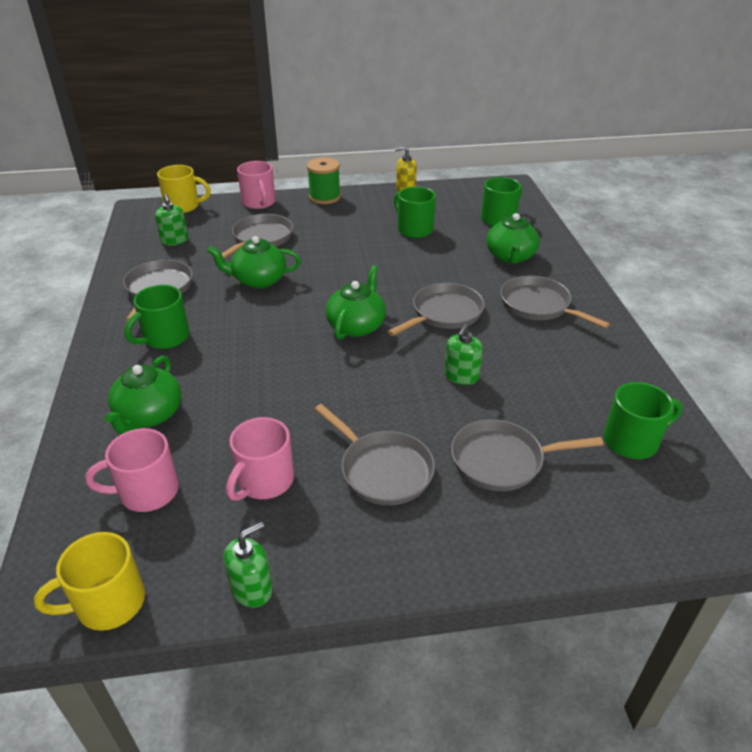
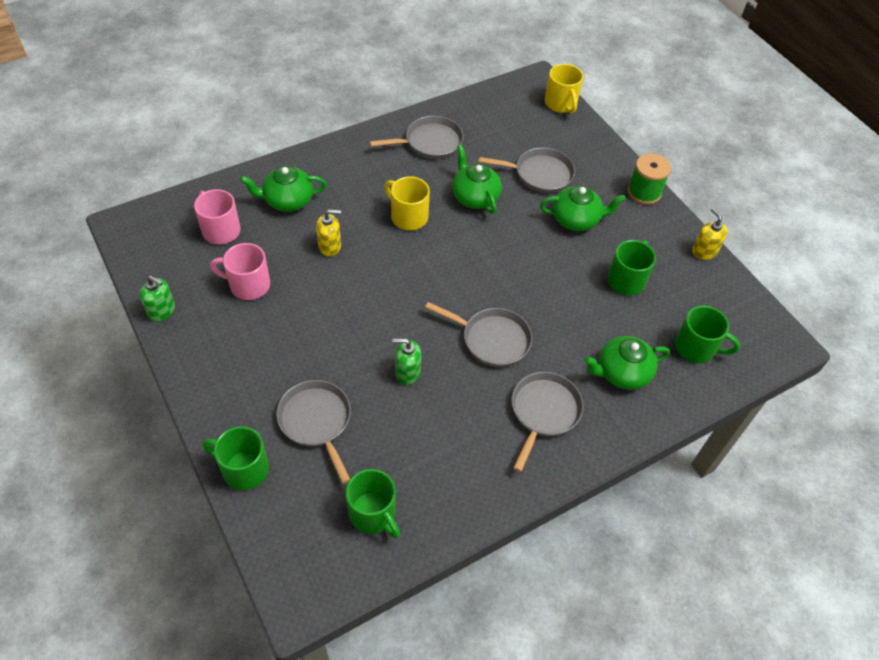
camera: 65 degrees right, 15 degrees up
yellow mug [34,532,145,631] -> yellow mug moved to [384,176,430,230]
green mug [125,285,190,349] -> green mug moved to [202,426,269,490]
green soap dispenser [155,194,188,245] -> none
pink mug [237,161,276,209] -> none
grey pan [315,404,435,505] -> none
green teapot [326,265,386,340] -> green teapot moved to [540,185,626,231]
none -> yellow soap dispenser [316,209,341,257]

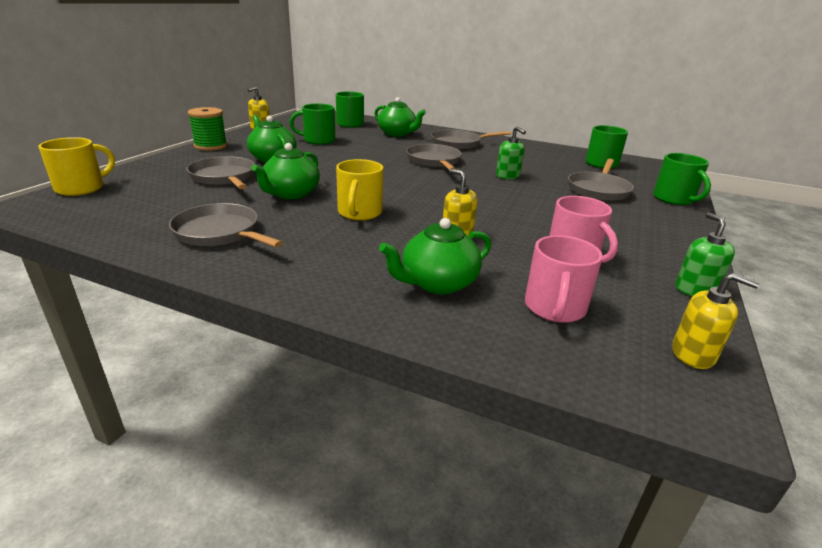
camera: 125 degrees left, 25 degrees down
green teapot [240,166,327,212] -> green teapot turned 105 degrees clockwise [379,218,491,295]
none -> yellow soap dispenser [672,272,760,369]

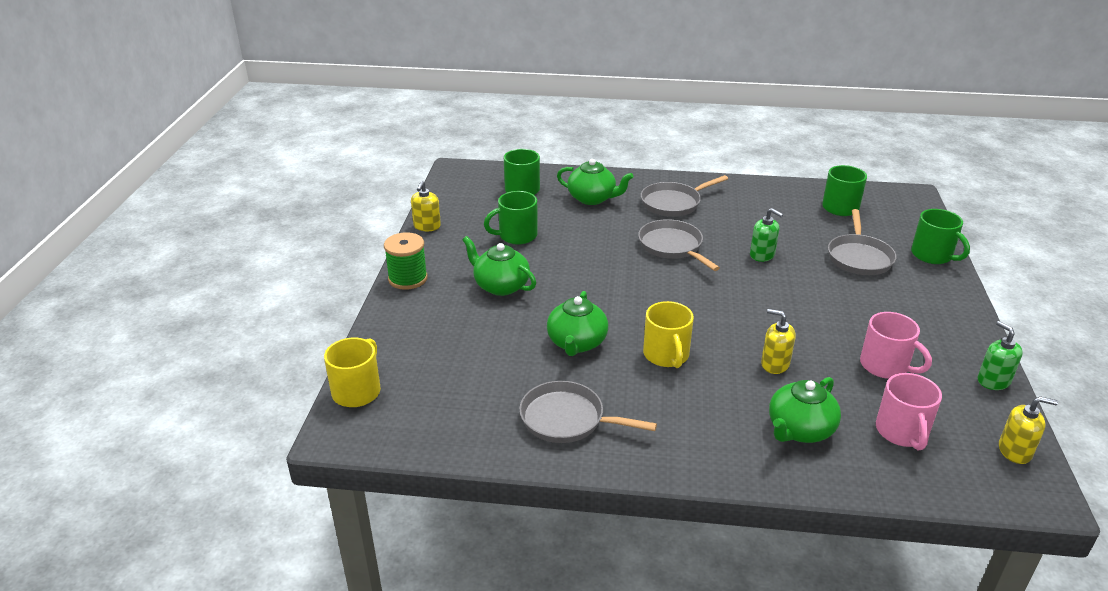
camera: 15 degrees left, 5 degrees up
grey pan [187,156,255,189] -> none

